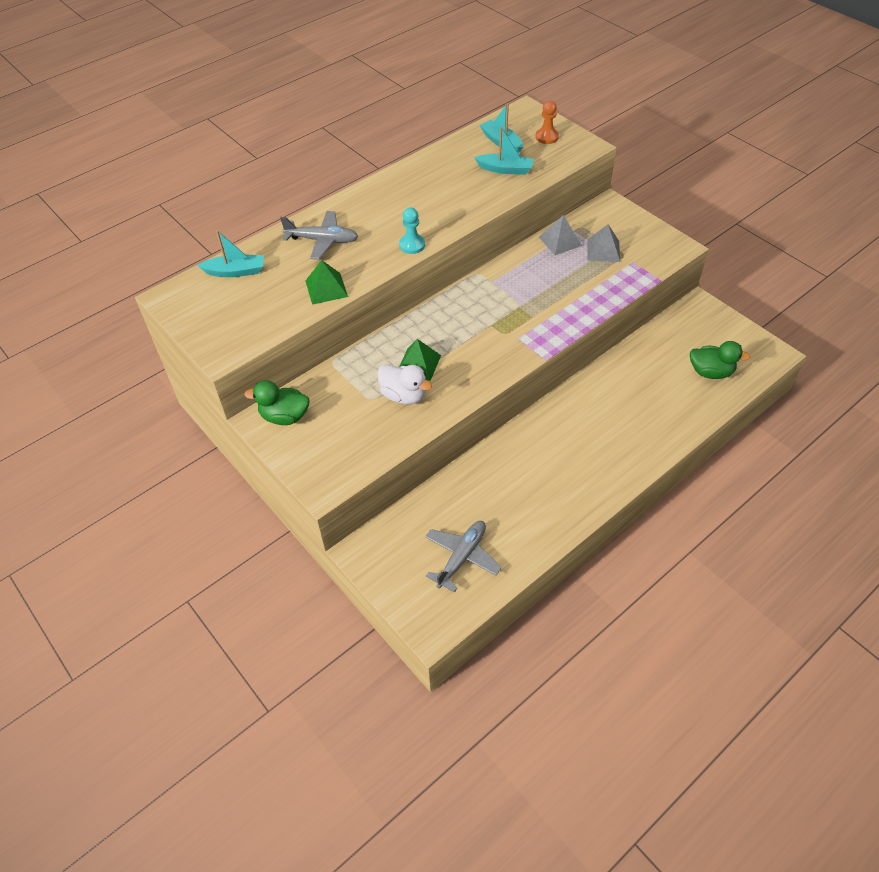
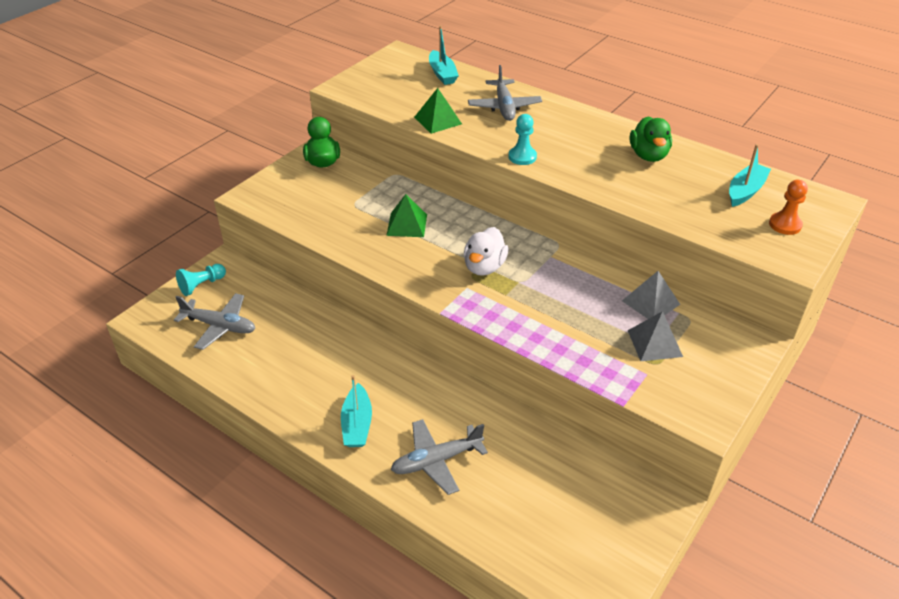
camera: 75 degrees right, 10 degrees down
white duck [377,364,432,405] -> white duck moved to [464,227,508,276]
turquoise boat [474,127,534,175] -> turquoise boat moved to [341,375,372,447]
green duck [690,341,750,379] -> green duck moved to [630,116,672,162]
none -> turquoise pawn [176,264,226,296]
none -> grey plane [391,419,488,495]

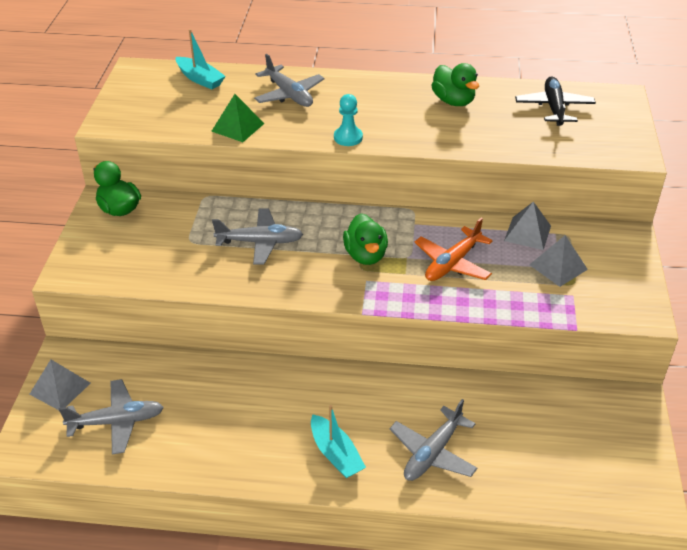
camera: 30 degrees left, 0 degrees up
turquoise pawn [176,264,226,296] -> grey pyramid [29,360,90,410]
green pyramid [386,194,427,237] -> grey plane [212,209,303,264]
white duck [464,227,508,276] -> green duck [343,213,388,265]
turquoise boat [729,144,771,207] -> black plane [515,76,596,126]
orange pawn [769,180,808,235] -> none
none -> orange plane [415,218,493,281]

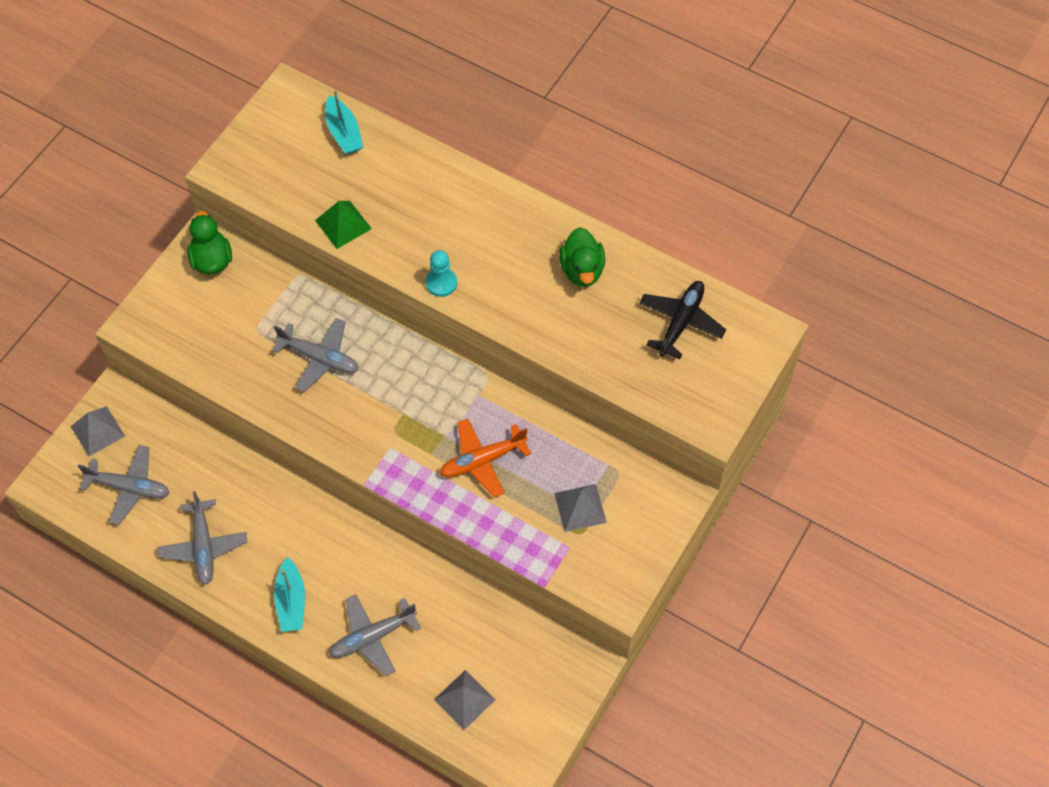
camera: 25 degrees right, 20 degrees up
grey plane [254,54,324,107] -> grey plane moved to [157,491,247,585]
green duck [343,213,388,265] -> none
grey pyramid [504,202,551,250] -> grey pyramid moved to [434,670,495,730]

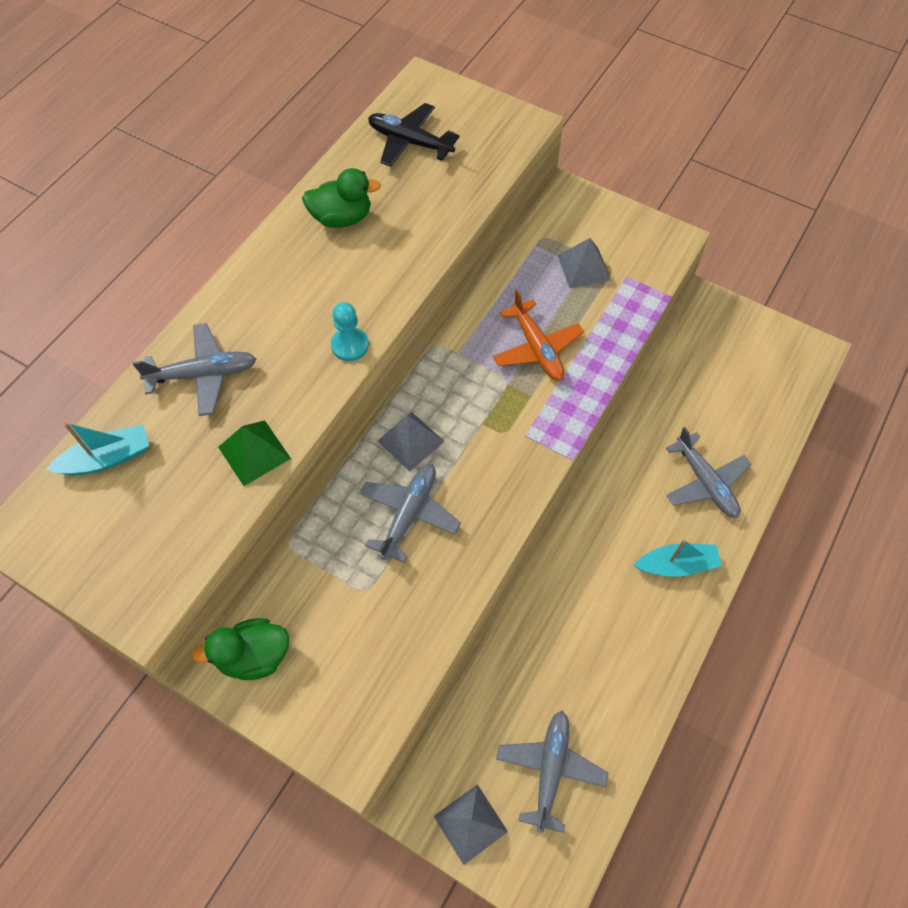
camera: 90 degrees left, 0 degrees up
grey plane [157,491,247,585] -> grey plane moved to [132,323,256,416]
grey pyramid [434,670,495,730] -> grey pyramid moved to [377,412,445,471]

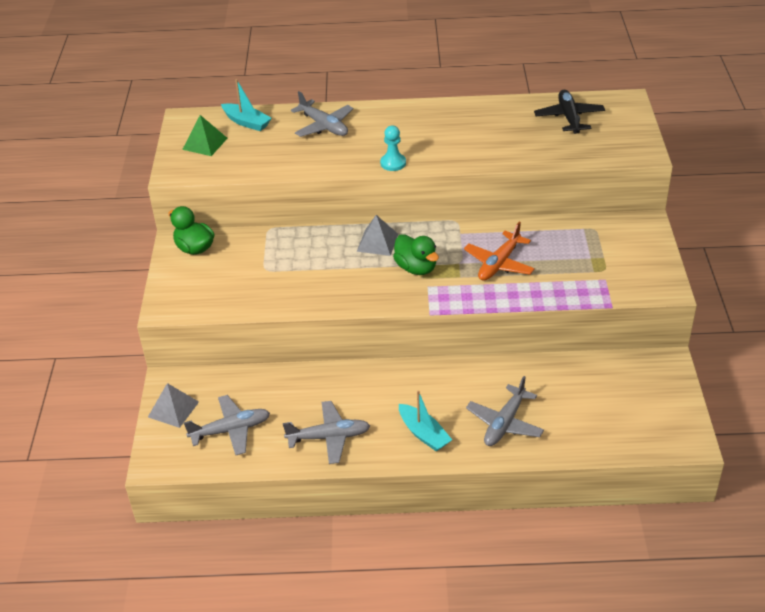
camera: 60 degrees right, 20 degrees down
green pyramid [218,420,291,486] -> green pyramid moved to [182,115,227,156]
green duck [302,168,381,228] -> green duck moved to [393,234,439,275]
grey plane [359,464,461,563] -> grey plane moved to [283,401,370,464]
grey pyramid [557,238,611,288] -> none

